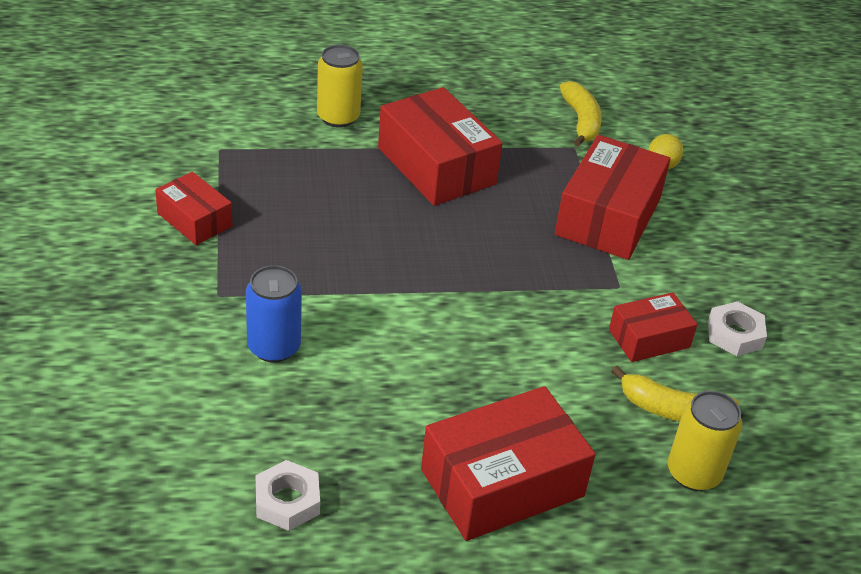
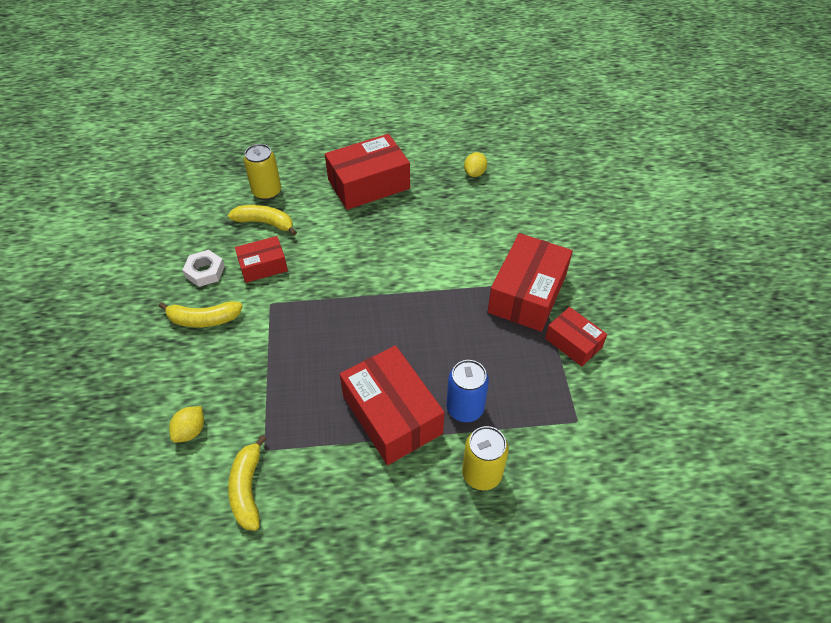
camera: 175 degrees left, 10 degrees up
blue can [246,265,302,363] -> blue can moved to [446,360,489,422]
white nut [256,460,320,531] -> yellow lemon [464,152,487,177]
red box [555,135,671,260] -> red box moved to [488,233,573,332]
none -> yellow banana [159,301,243,327]

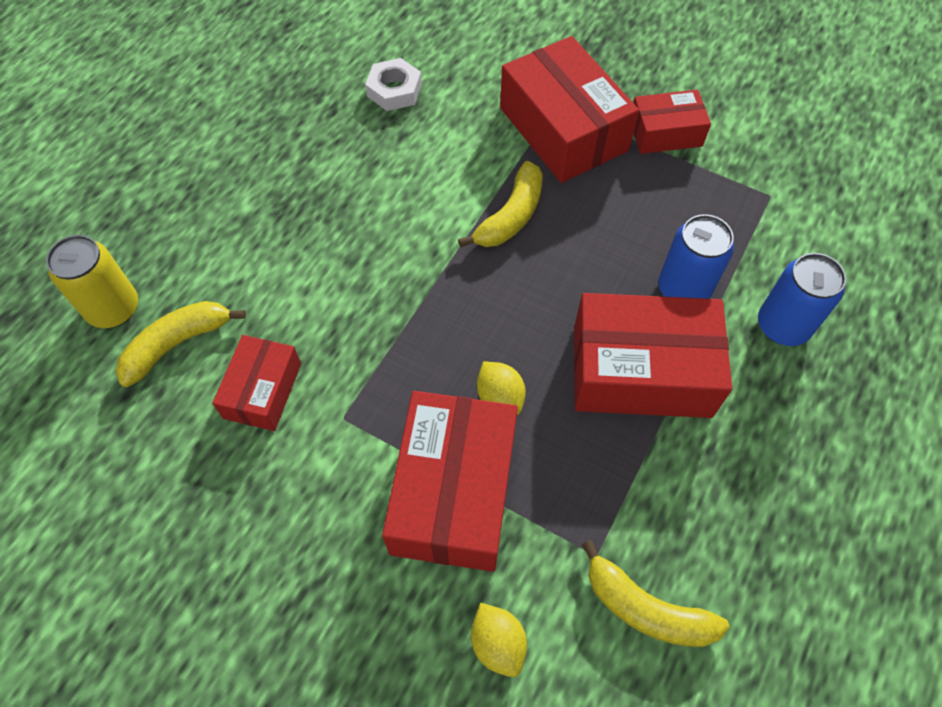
camera: 55 degrees left, 10 degrees up
yellow banana [159,301,243,327] -> yellow banana moved to [458,161,543,247]
white nut [183,250,225,287] -> white nut moved to [365,58,422,111]
red box [325,134,410,210] -> red box moved to [382,391,518,572]
yellow can [462,426,509,490] -> blue can [758,253,846,346]
yellow lemon [464,152,487,177] -> yellow lemon moved to [477,362,526,415]

